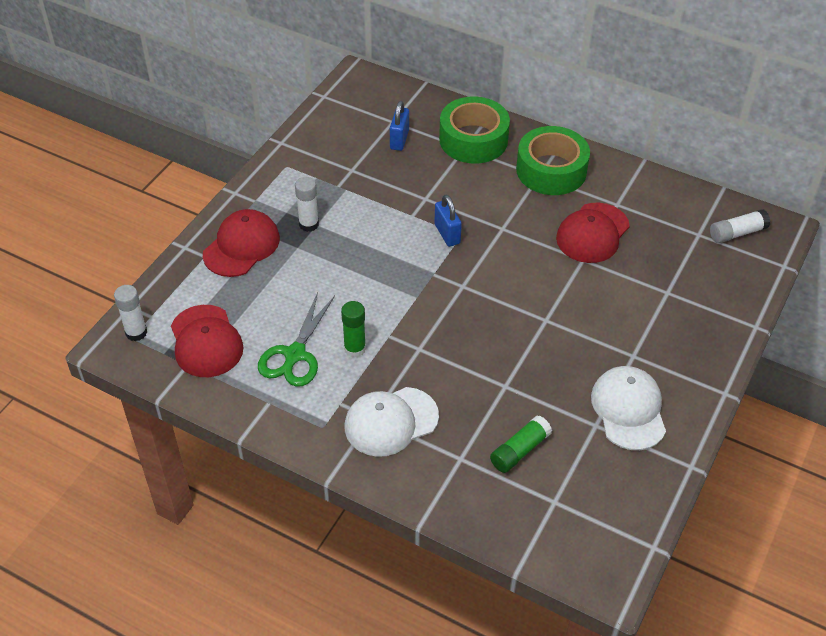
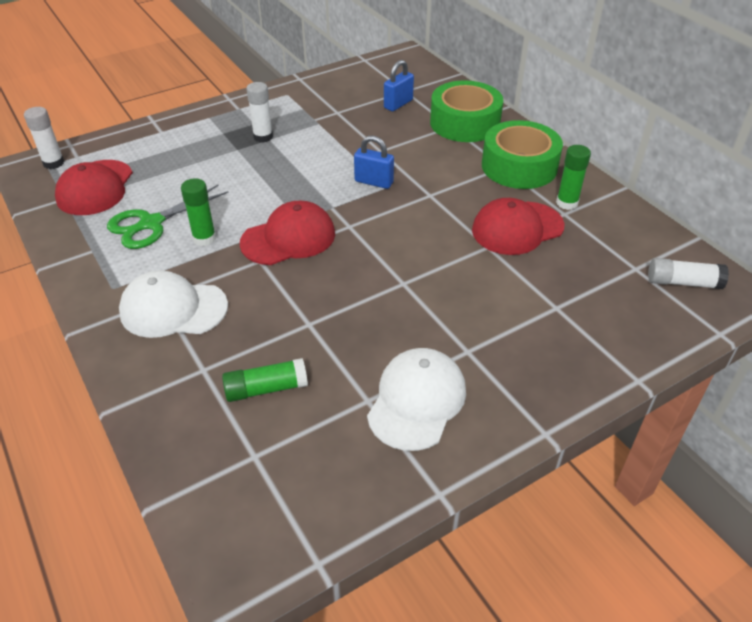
camera: 30 degrees right, 5 degrees down
red cap [203,209,280,277] -> red cap moved to [240,200,335,265]
blue padlock [434,195,462,247] -> blue padlock turned 75 degrees counterclockwise [354,136,394,189]
none -> green glue stick [556,145,591,210]

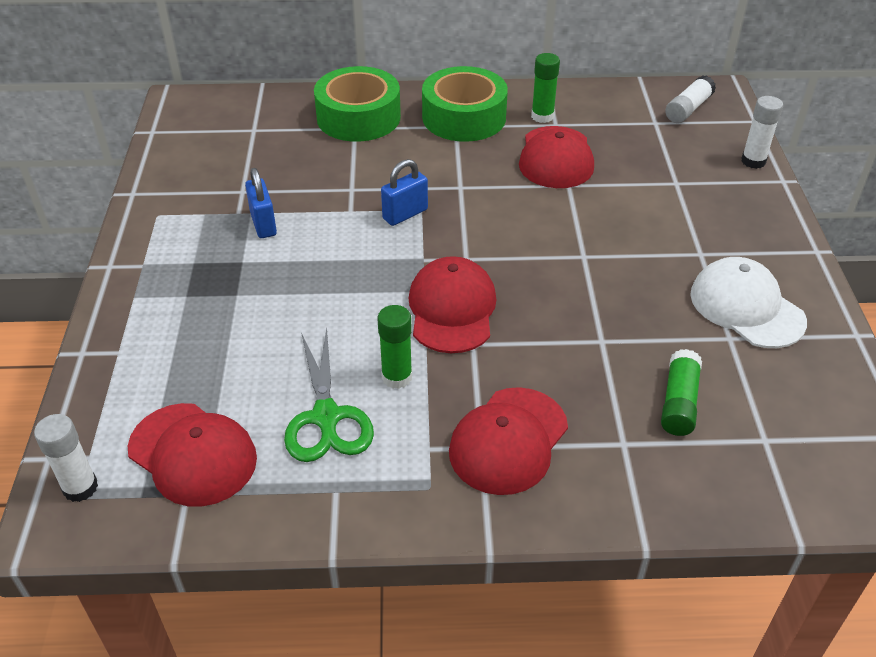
camera: 60 degrees left, 0 degrees up
white cap [119,270,228,338] -> red cap [449,387,568,495]
white glue stick [246,82,273,143] -> white glue stick moved to [741,96,783,169]
blue padlock [384,60,414,111] -> blue padlock moved to [245,168,277,238]

